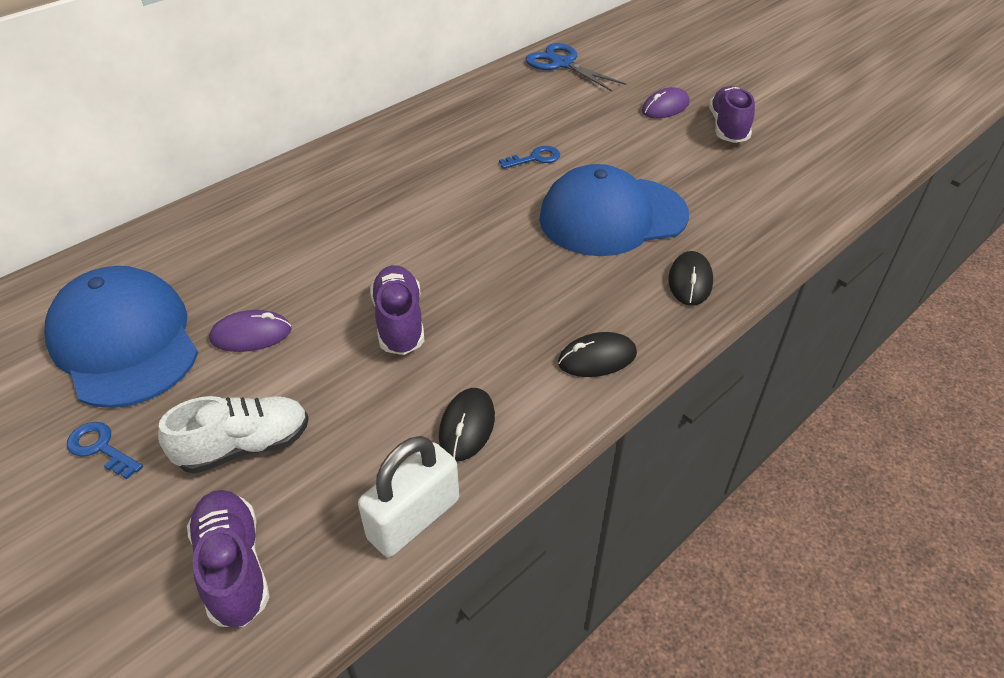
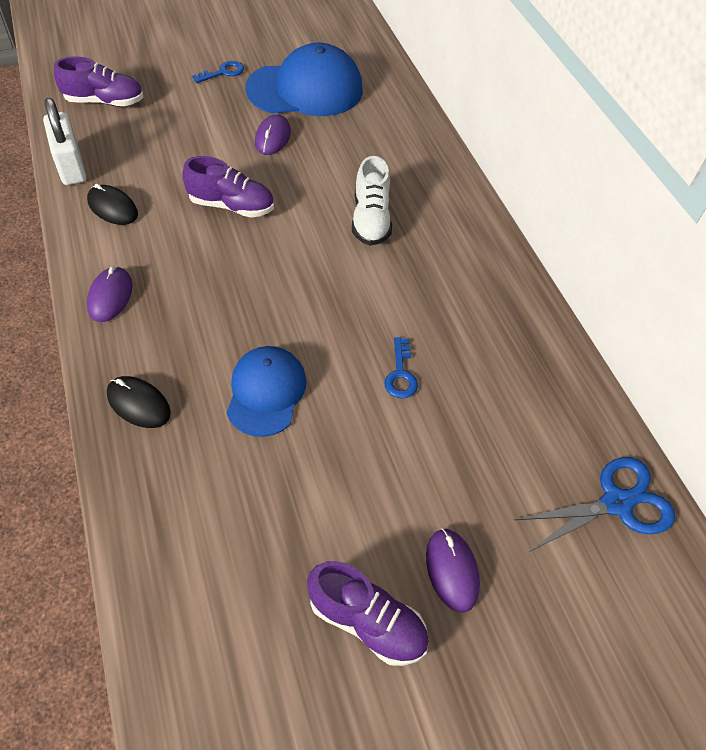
camera: 110 degrees right, 10 degrees up
white shoe [158,396,309,474] -> white shoe moved to [352,156,392,246]
blue cap [539,164,689,256] -> blue cap [227,346,306,437], size x0.62
black mouse [558,332,637,377] -> purple mouse [87,266,132,322]

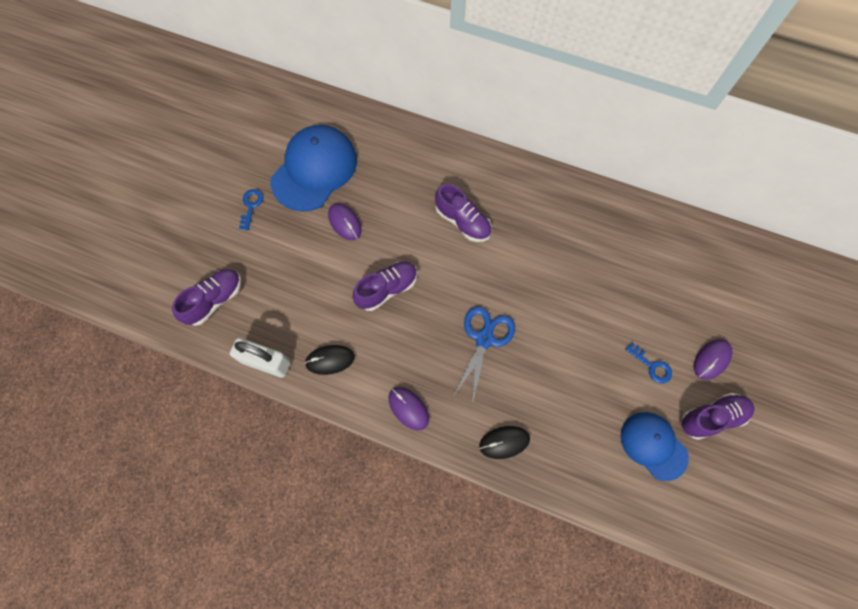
camera: 45 degrees left, 15 degrees up
blue cap [227,346,306,437] -> blue cap moved to [621,412,689,481]
white shoe [352,156,392,246] -> purple shoe [435,184,492,242]
blue key [384,337,418,398] -> blue key moved to [625,343,672,383]
purple mouse [426,528,480,613] -> purple mouse turned 75 degrees counterclockwise [694,339,732,380]
blue scissors [514,457,675,552] -> blue scissors moved to [453,306,515,405]

